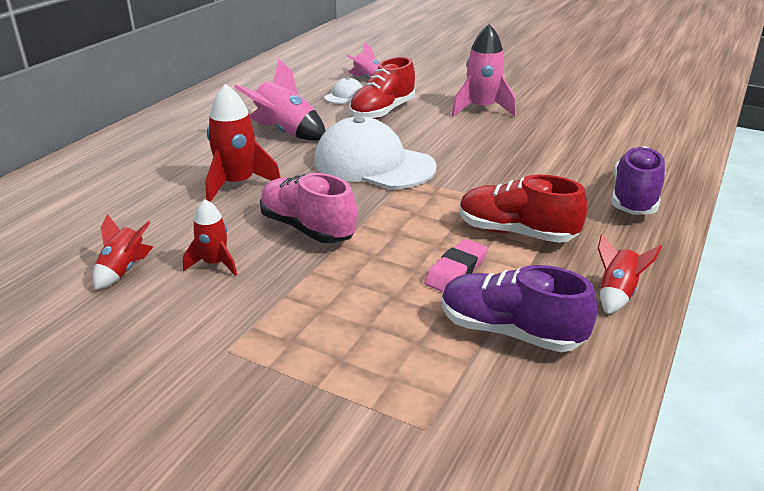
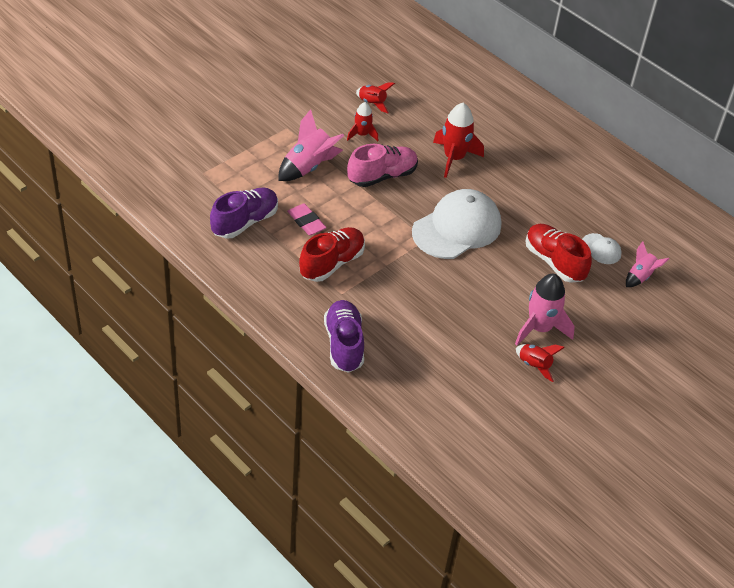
camera: 105 degrees right, 15 degrees up
pink rocket [234,59,326,141] -> pink rocket moved to [278,109,344,181]
red rocket [598,234,662,314] -> red rocket moved to [516,344,565,382]
purple shoe [612,146,666,215] -> purple shoe turned 135 degrees counterclockwise [324,300,364,373]

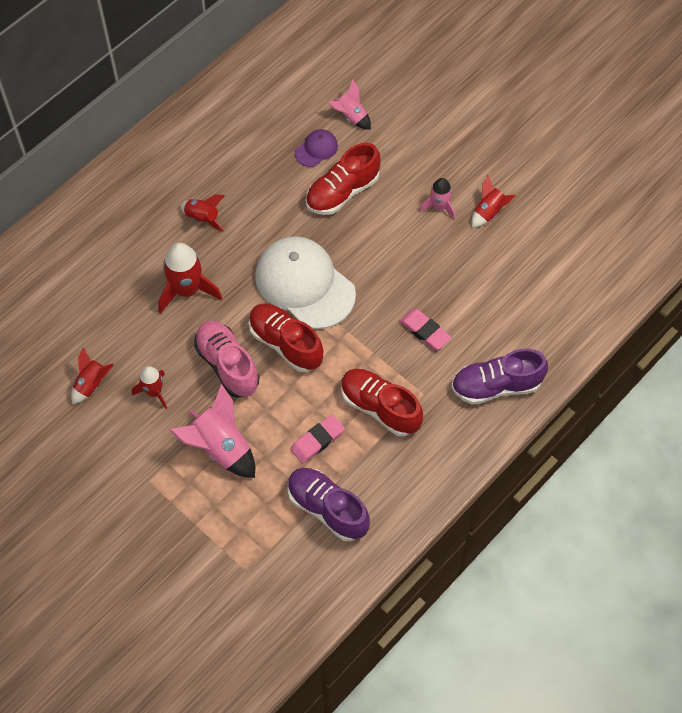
camera: 90 degrees left, 15 degrees up
pink rocket [515,274,575,345] -> pink rocket [419,178,455,220], size x0.60
white cap [582,233,622,264] -> purple cap [295,129,338,167]
none -> red rocket [180,194,225,232]
none -> red shoe [249,303,323,372]
none -> pink eraser [400,309,451,350]

